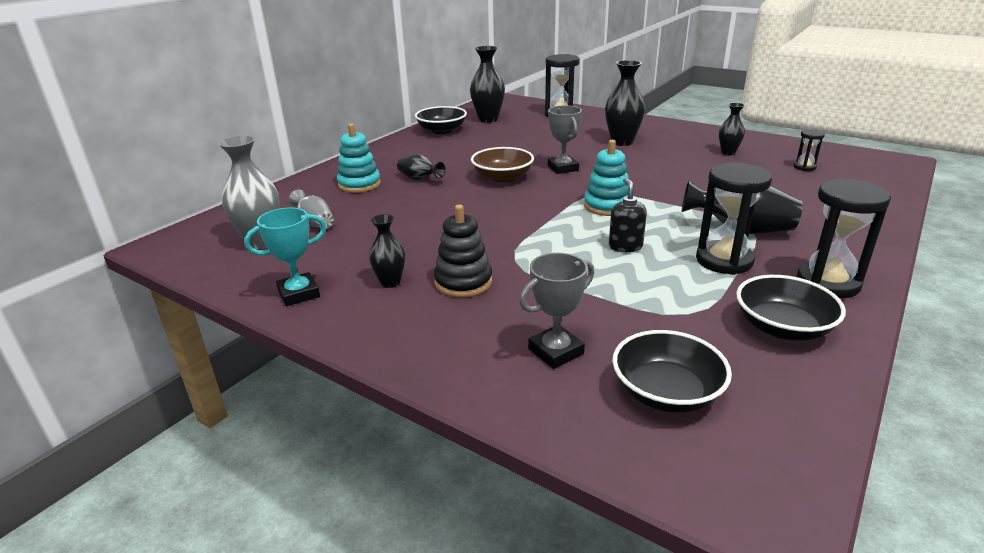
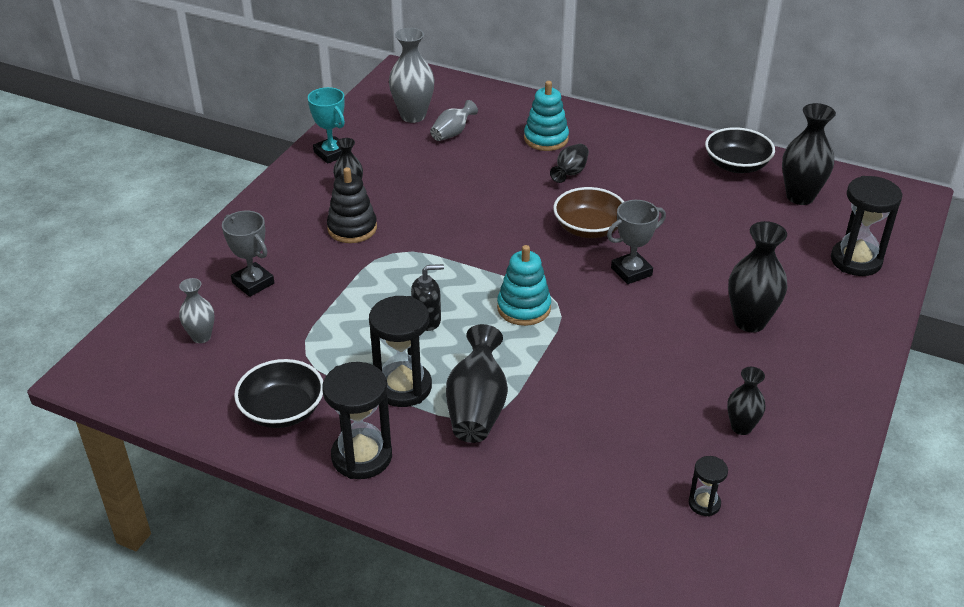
camera: 80 degrees right, 10 degrees up
black bowl [612,330,732,413] -> grey vase [179,278,214,343]

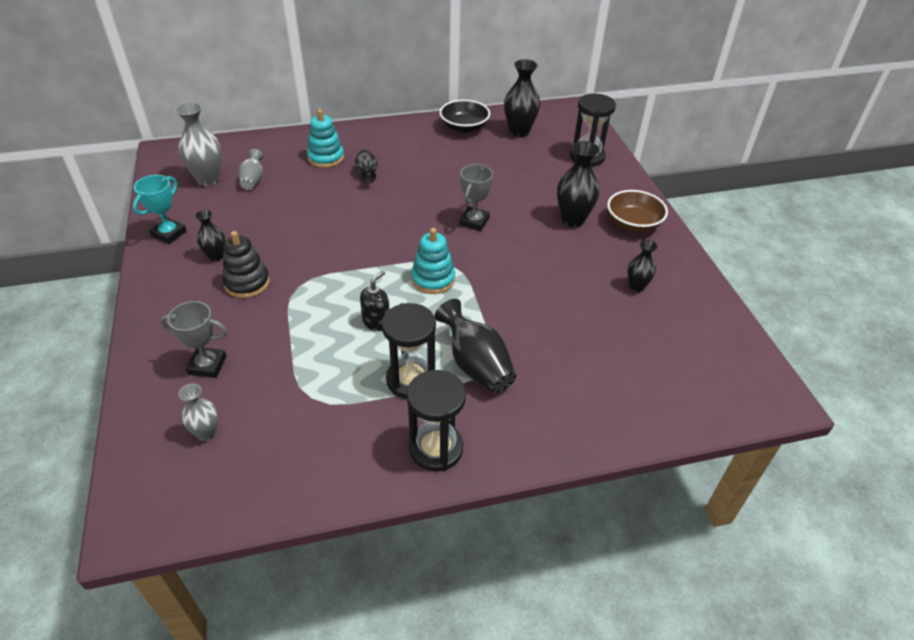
camera: 40 degrees left, 5 degrees up
black bowl [234,359,323,428] -> none
turquoise trophy [308,87,345,164] -> turquoise trophy turned 75 degrees counterclockwise [133,175,187,244]
brown bowl [553,187,624,238] -> brown bowl moved to [607,190,668,232]
black hourglass [689,456,728,516] -> none

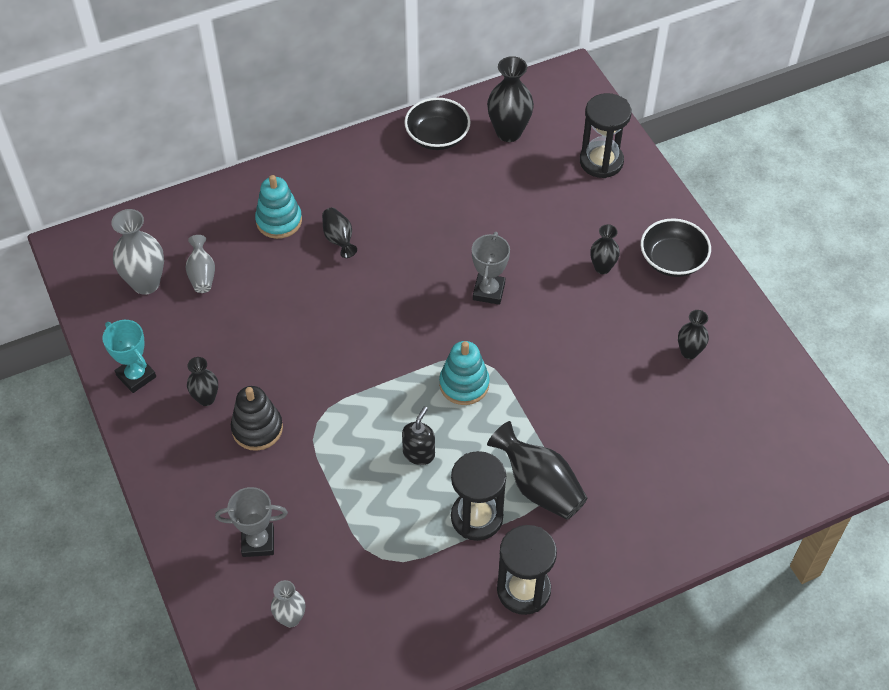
camera: 10 degrees left, 10 degrees up
turquoise trophy [133,175,187,244] -> turquoise trophy turned 60 degrees counterclockwise [102,320,156,393]
black vase [557,141,600,227] -> black vase [590,224,620,274], size x0.59
brown bowl [607,190,668,232] -> black bowl [640,218,711,277]

